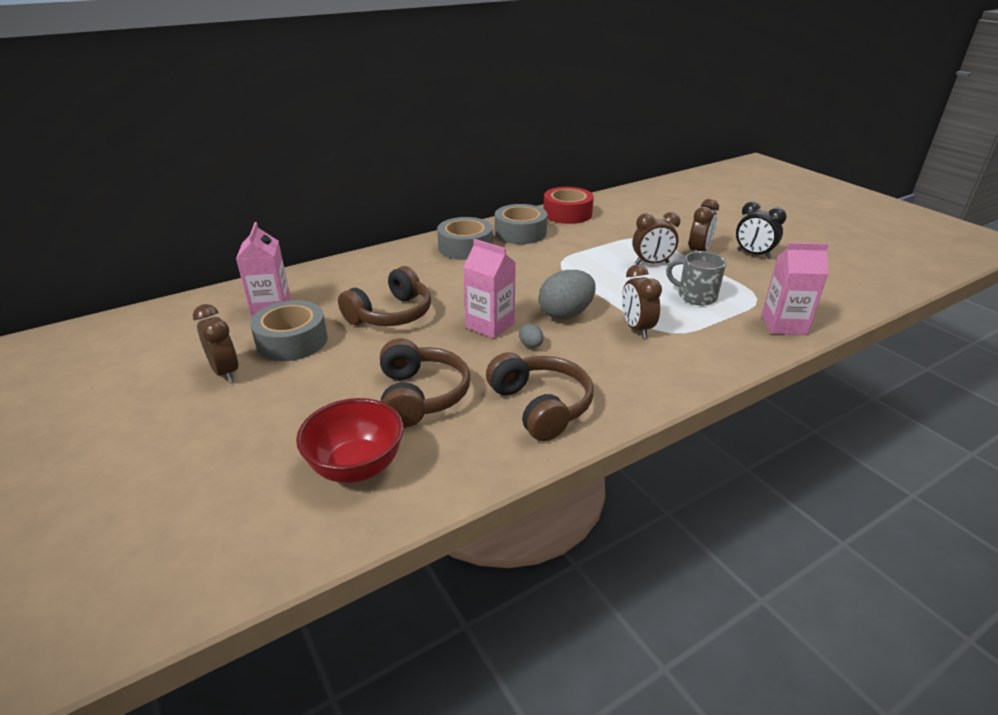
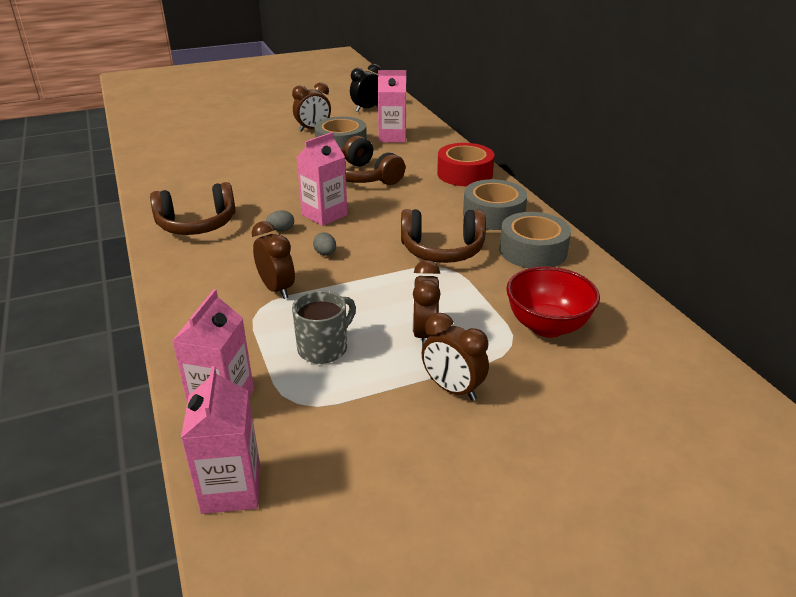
camera: 100 degrees right, 0 degrees up
red bowl [296,398,404,483] -> red bowl moved to [506,267,600,338]
brown headphones [380,339,470,428] -> brown headphones moved to [401,209,486,263]
grey egg [539,270,596,320] -> grey egg [313,232,336,256], size x0.45
red tape [543,187,594,224] -> red tape moved to [437,143,495,186]
brown clock [622,265,662,338] -> brown clock turned 60 degrees clockwise [252,221,295,299]
black clock [736,201,787,259] -> black clock moved to [350,64,381,112]
none -> pink carton [181,366,260,514]

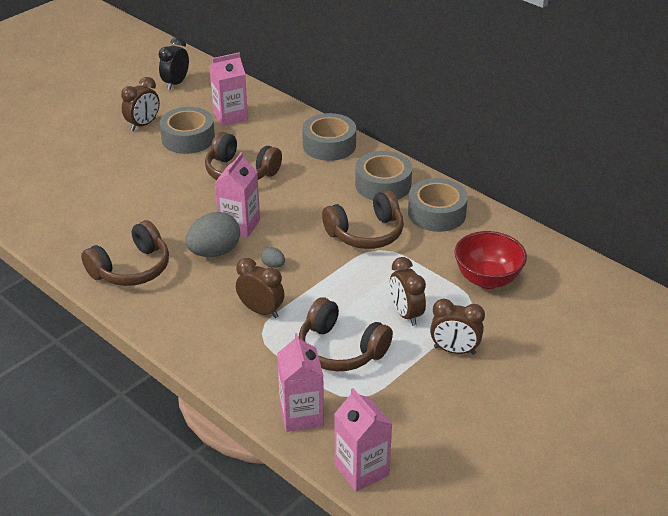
camera: 25 degrees left, 5 degrees up
grey egg [266,210,294,231] -> grey egg [185,212,240,257], size x2.21
grey mug [292,291,356,364] -> brown headphones [299,298,393,371]
red tape [437,143,495,186] -> grey tape [302,113,356,161]

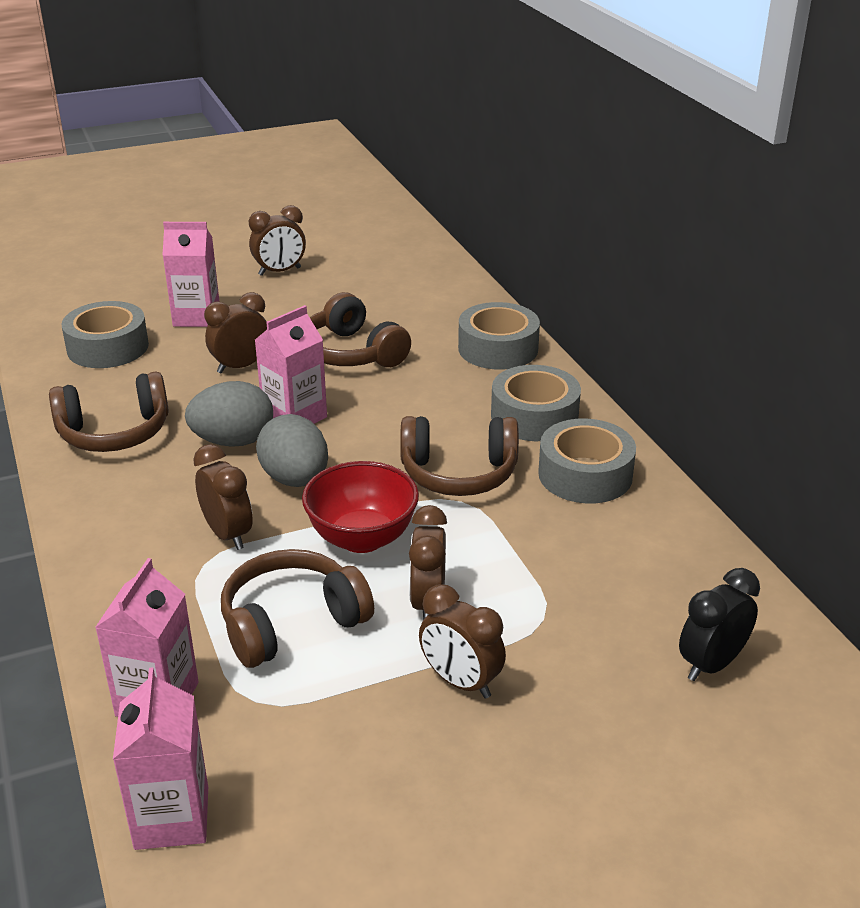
camera: 25 degrees right, 5 degrees down
black clock [159,37,189,90] -> black clock moved to [679,568,760,681]
grey tape [160,107,215,154] -> grey tape moved to [62,301,149,368]
pink carton [209,52,248,126] -> pink carton moved to [163,222,219,327]
grey egg [261,247,285,268] -> grey egg [256,414,328,487], size x2.21
brown headphones [299,298,393,371] -> brown headphones turned 90 degrees clockwise [221,549,374,668]
red bowl [454,231,527,289] -> red bowl moved to [302,461,419,553]
none -> brown clock [204,292,267,374]

